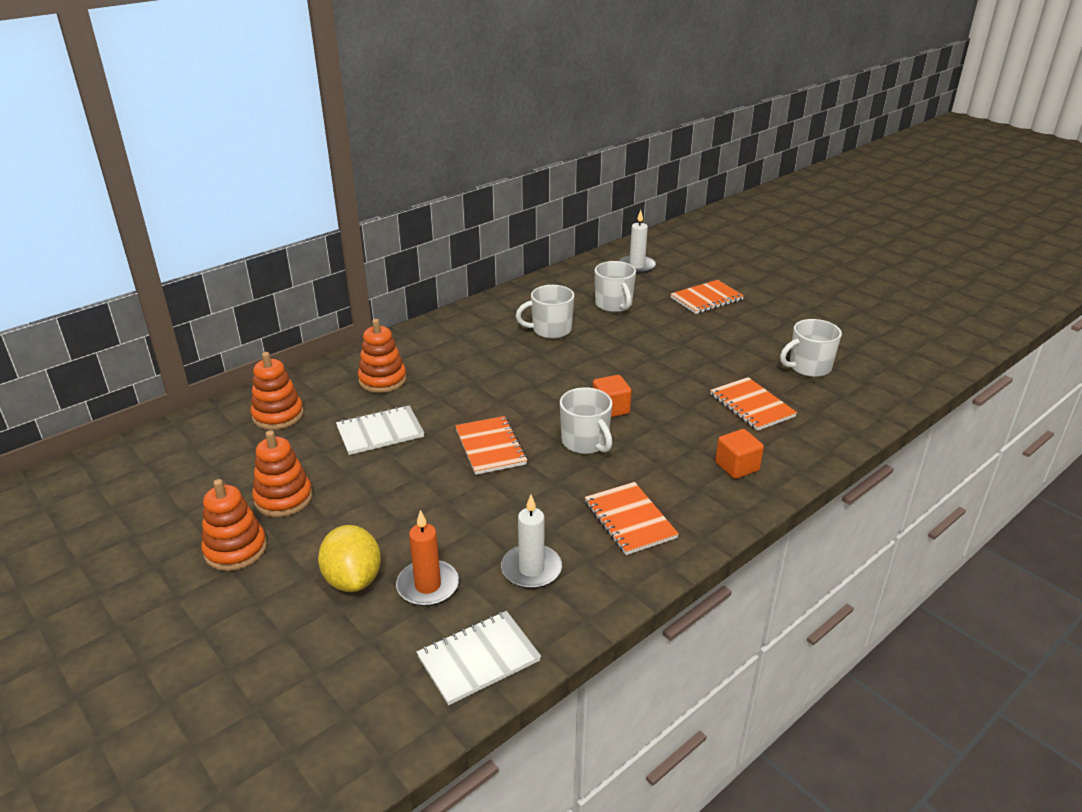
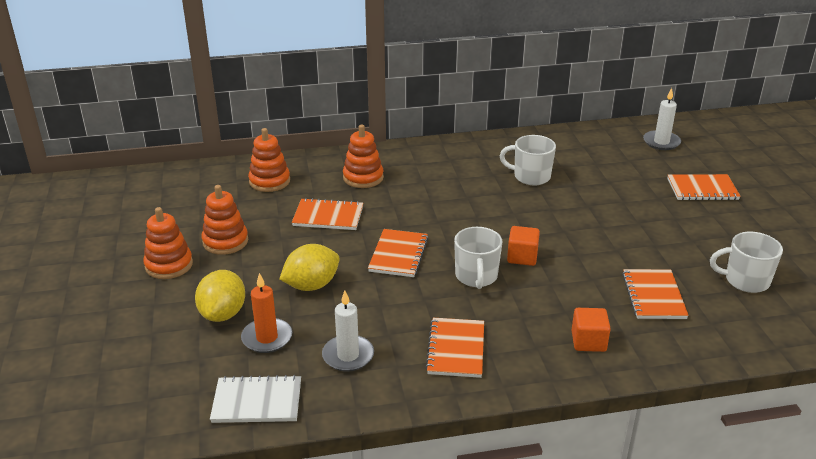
camera: 30 degrees right, 0 degrees up
white notebook [336,405,424,455] -> orange notebook [292,198,363,230]
white mug [595,261,636,312] -> none
none -> yellow lemon [280,244,340,291]

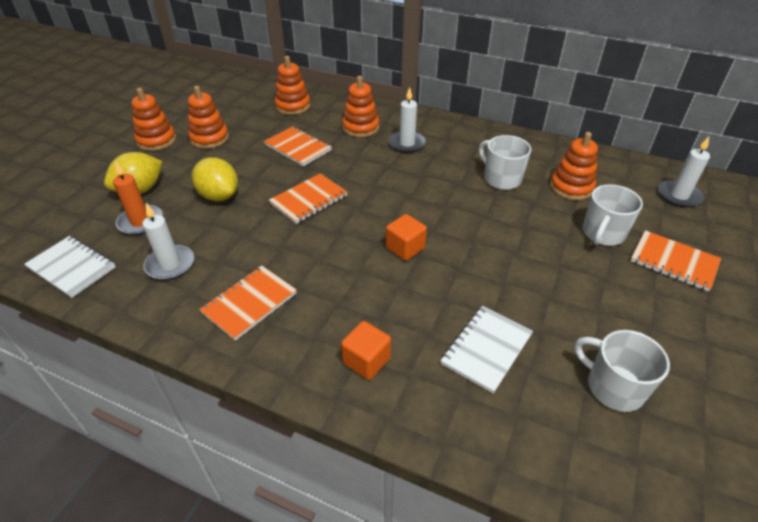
camera: 35 degrees right, 10 degrees up
yellow lemon [280,244,340,291] -> yellow lemon turned 45 degrees clockwise [192,157,238,201]
white mug [454,227,502,289] -> white mug moved to [583,184,643,246]
orange notebook [622,269,689,319] -> white notebook [440,306,533,394]
none -> white candle [389,87,426,153]
none -> orange stacking toy [550,132,598,200]

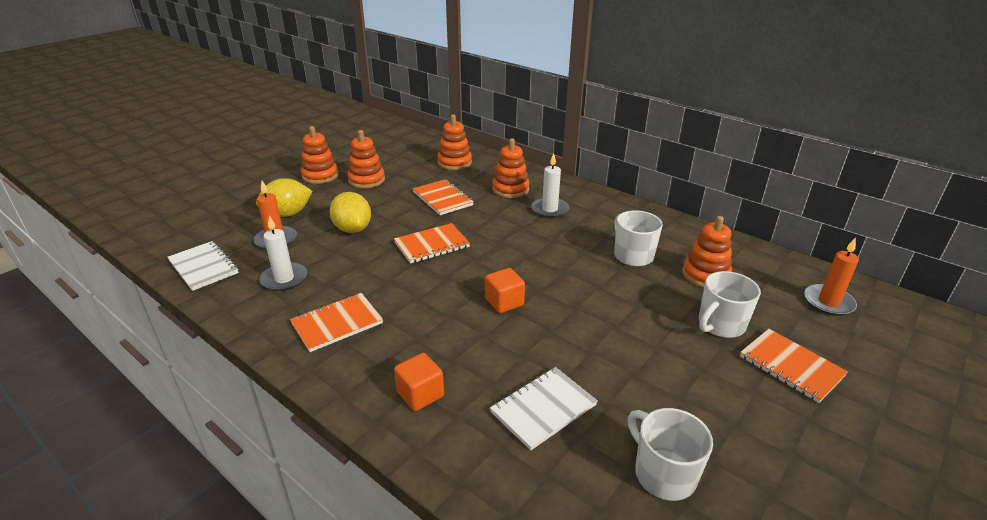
camera: 15 degrees right, 10 degrees down
white candle [658,137,710,208] -> orange candle [804,237,859,316]

